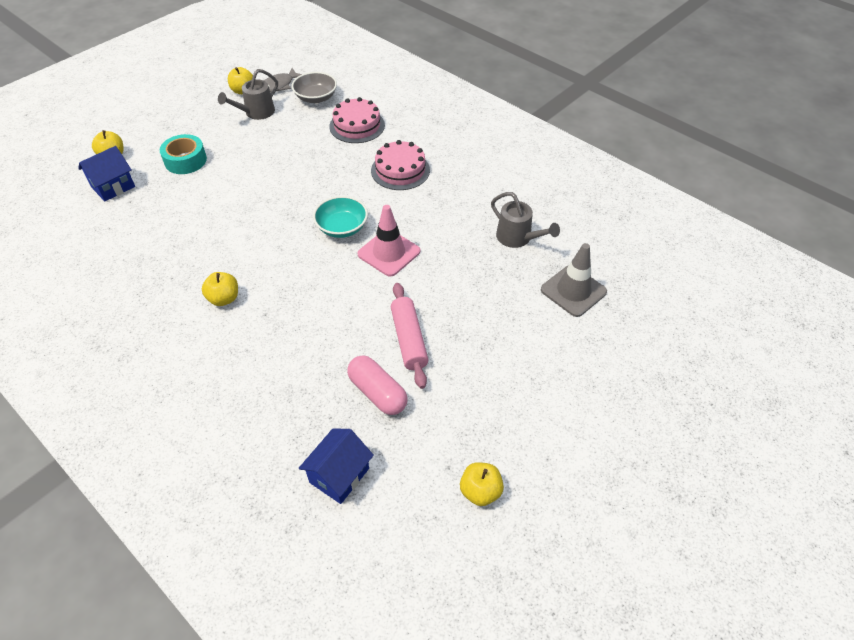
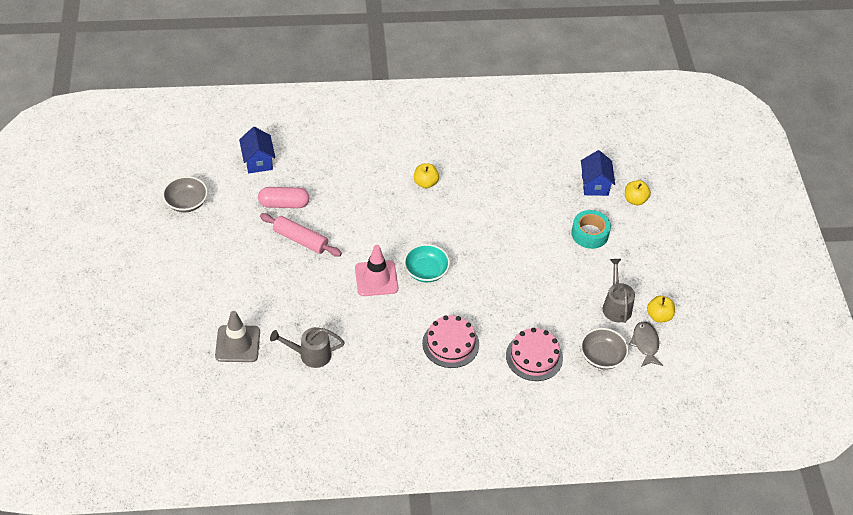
camera: 130 degrees right, 0 degrees up
yellow apple [460,462,504,506] -> grey bowl [162,176,208,212]

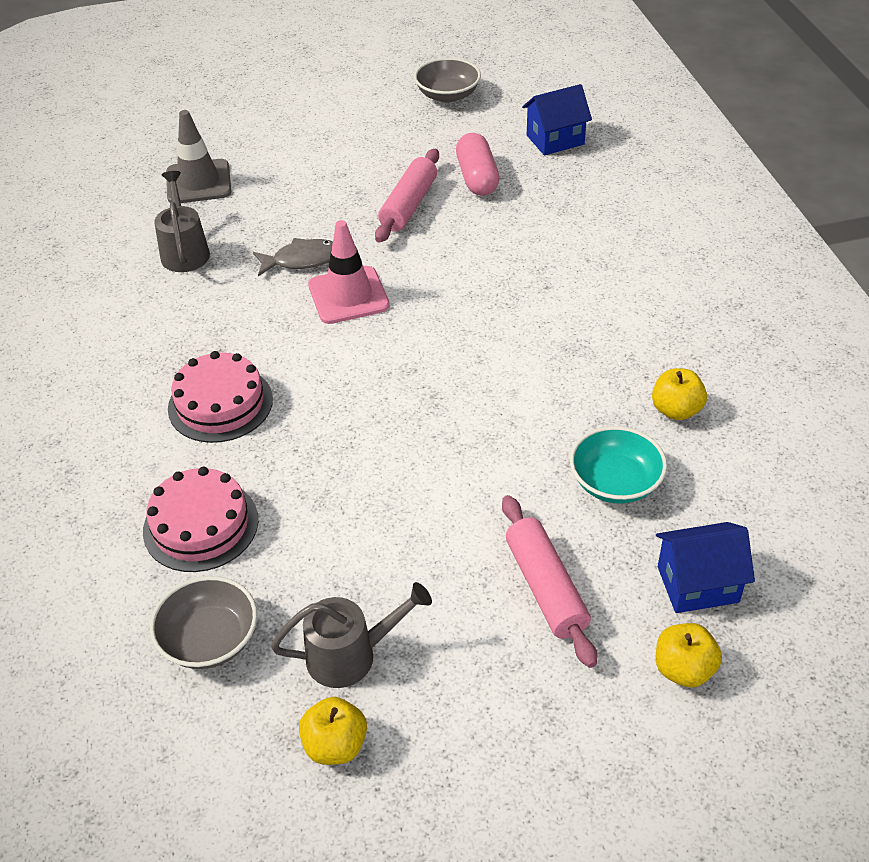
camera: 85 degrees right, 5 degrees down
turquoise bowl [404,244,450,282] -> turquoise bowl moved to [570,426,667,504]
yellow apple [413,163,439,189] -> yellow apple moved to [652,368,707,420]
turquoise tape [571,210,611,249] -> pink rolling pin [502,495,597,668]
grey fish [629,322,663,367] -> grey fish moved to [253,238,333,276]

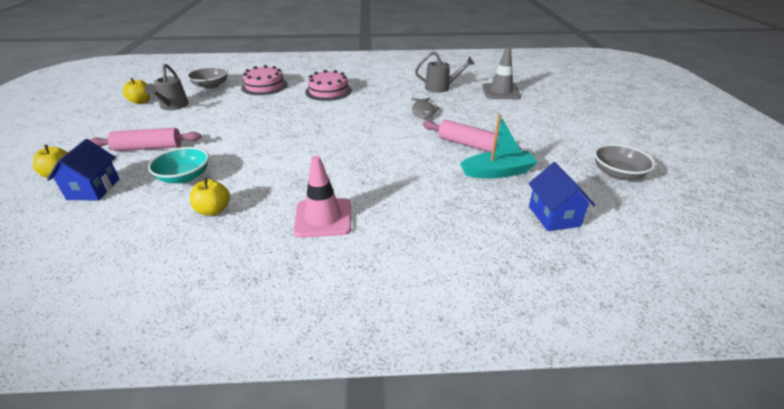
camera: 100 degrees right, 10 degrees down
pink traffic cone [308,220,390,324] -> pink traffic cone moved to [293,156,351,238]
pink capsule [456,133,499,196] -> turquoise boat [460,114,538,178]

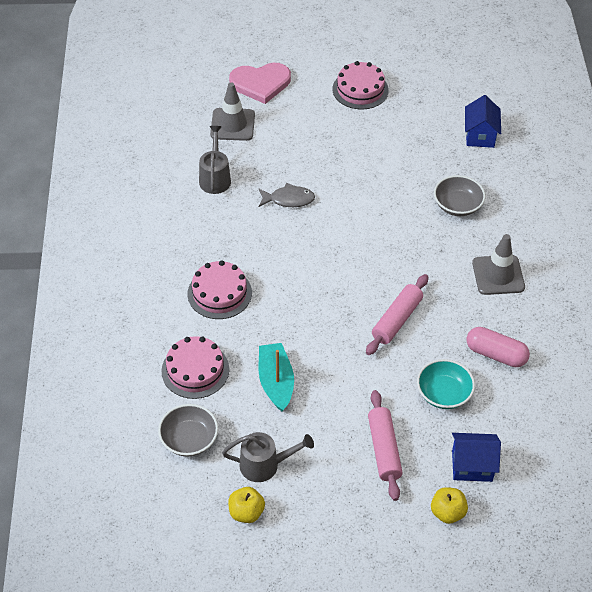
camera: 90 degrees left, 15 degrees up
yellow apple [190,178,230,216] -> pink capsule [466,327,530,367]
pink traffic cone [293,156,351,238] -> grey traffic cone [472,234,525,295]
pink rolling pin [423,120,521,152] -> pink rolling pin moved to [366,274,428,355]
turquoise boat [460,114,538,178] -> turquoise boat moved to [259,343,294,412]
blue house [528,162,595,231] -> blue house turned 75 degrees counterclockwise [465,95,501,148]
grey bowl [594,144,655,180] -> grey bowl moved to [434,175,485,216]
none -> pink heart [229,63,291,104]
none -> pink cake [332,61,389,109]

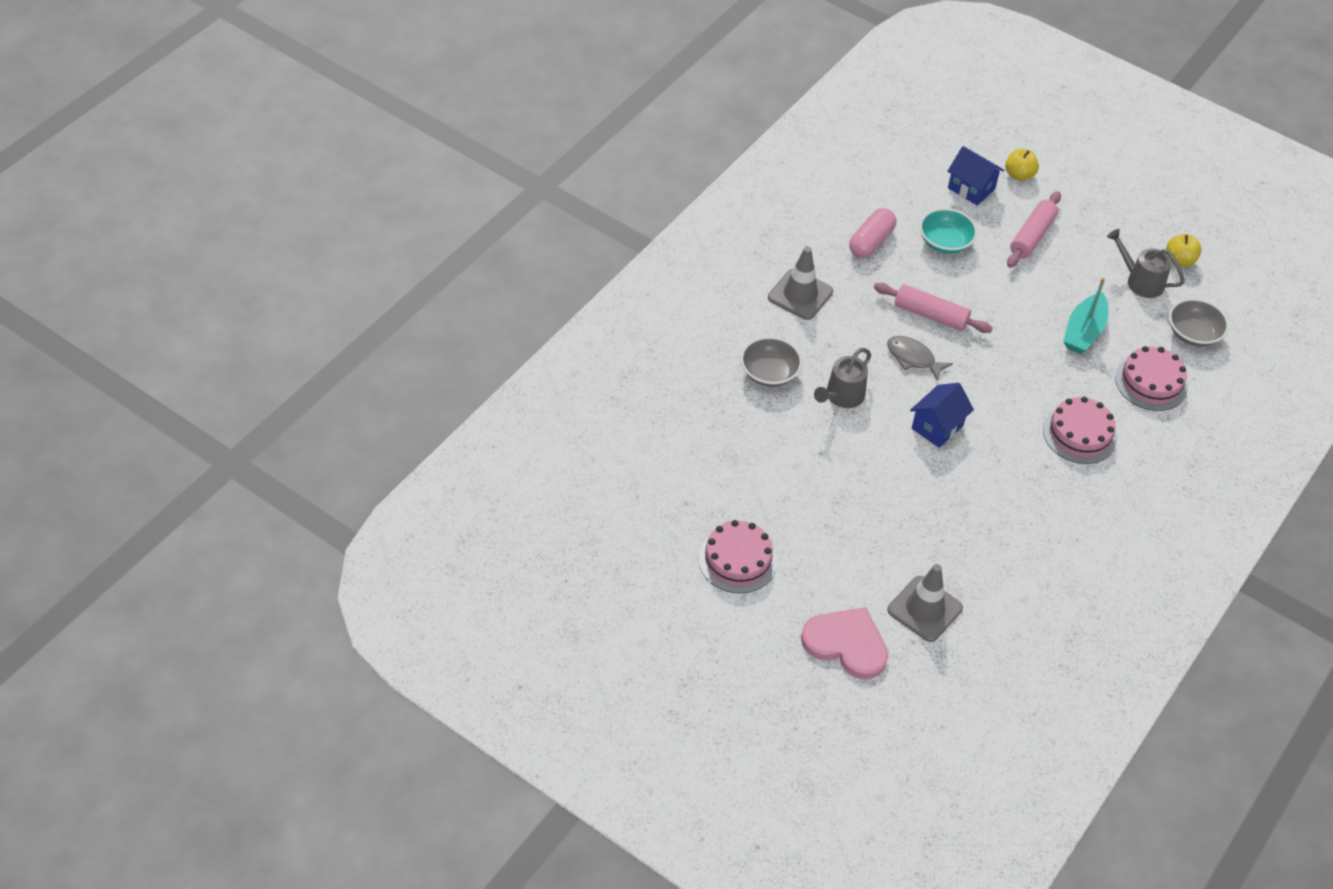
camera: 145 degrees left, 0 degrees up
grey watering can [199,126,231,194] -> grey watering can moved to [814,348,871,408]
grey fish [258,183,315,207] -> grey fish moved to [887,336,953,381]
pink rolling pin [366,274,428,355] -> pink rolling pin turned 45 degrees clockwise [874,283,993,333]
blue house [465,95,501,148] -> blue house moved to [910,383,974,448]
pink capsule [466,327,530,367] -> pink capsule turned 60 degrees clockwise [849,208,896,258]

